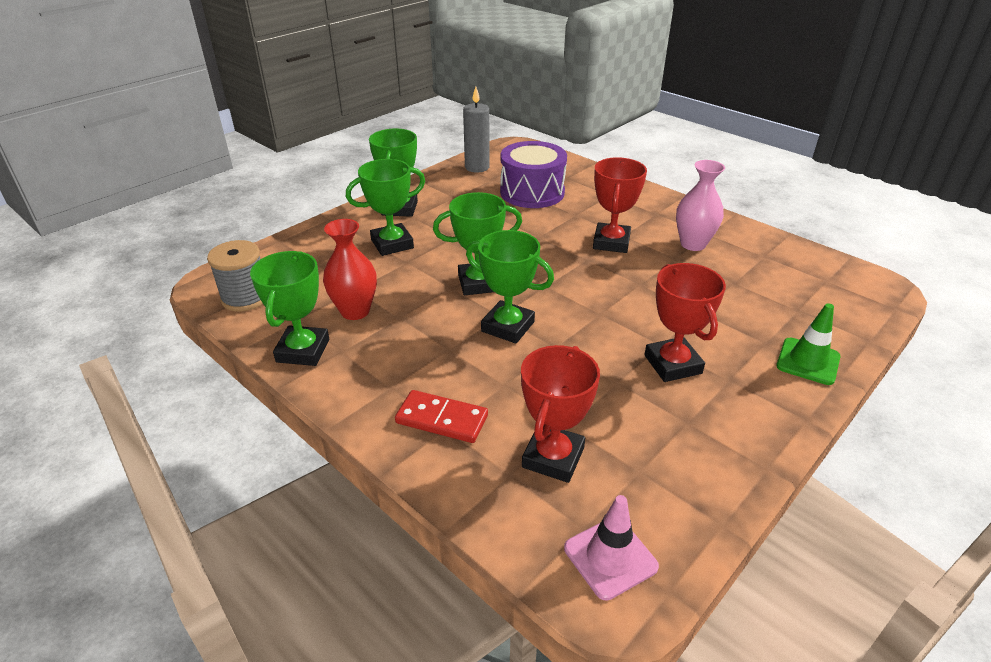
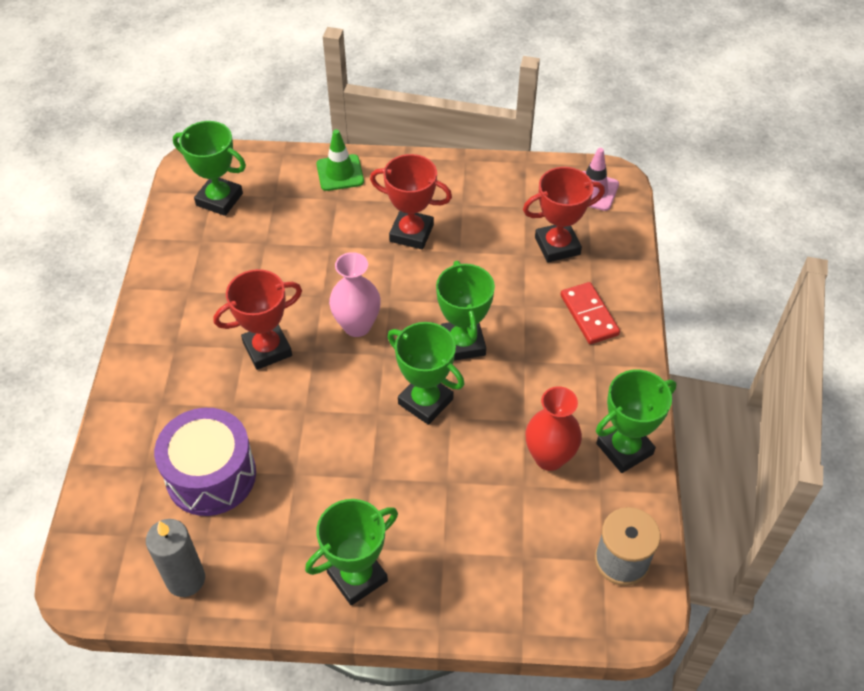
camera: 130 degrees left, 15 degrees up
green trophy [346,159,425,256] -> green trophy moved to [173,121,246,216]
red trophy [644,263,726,382] -> red trophy turned 75 degrees clockwise [370,154,452,250]
pink vase [676,160,725,251] -> pink vase moved to [329,252,381,337]

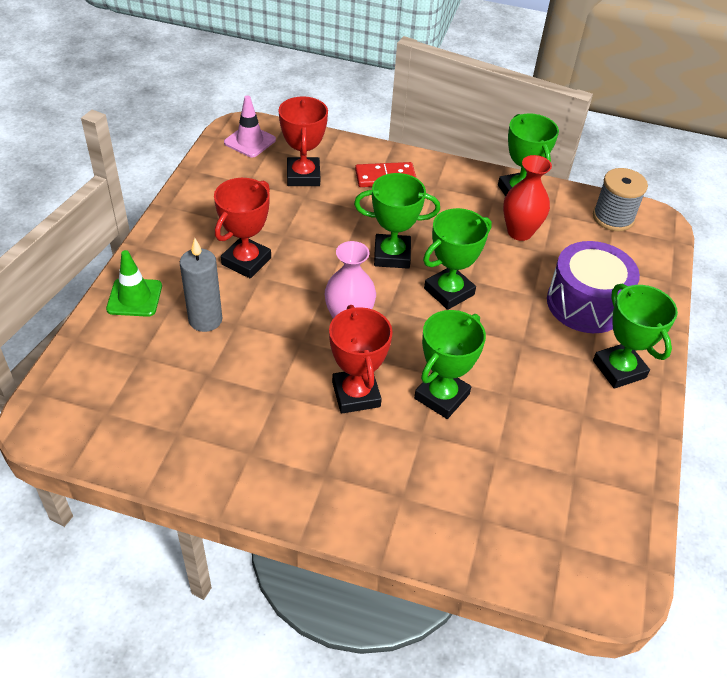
camera: 80 degrees left, 5 degrees down
grey candle [146,519,205,597] -> grey candle moved to [180,238,223,332]
purple drum [154,408,256,516] -> purple drum moved to [547,241,640,333]
green trophy [173,121,246,216] -> green trophy moved to [414,310,486,419]

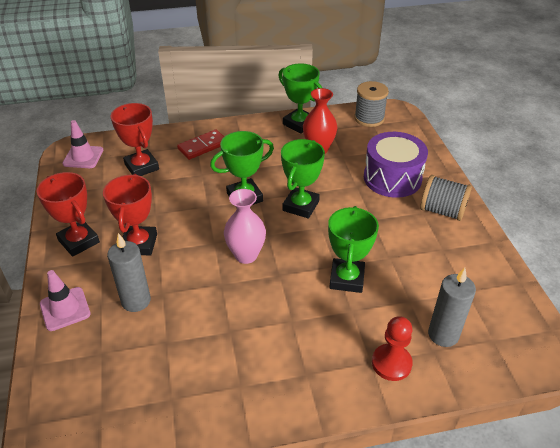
camera: 25 degrees left, 5 degrees down
green traffic cone [106,250,162,317] -> pink traffic cone [40,270,91,331]
red trophy [329,305,393,413] -> red trophy moved to [37,172,100,257]
green trophy [593,284,678,389] -> grey spool [420,175,472,221]
none -> red pawn [372,316,413,381]
none -> grey candle [428,267,476,347]

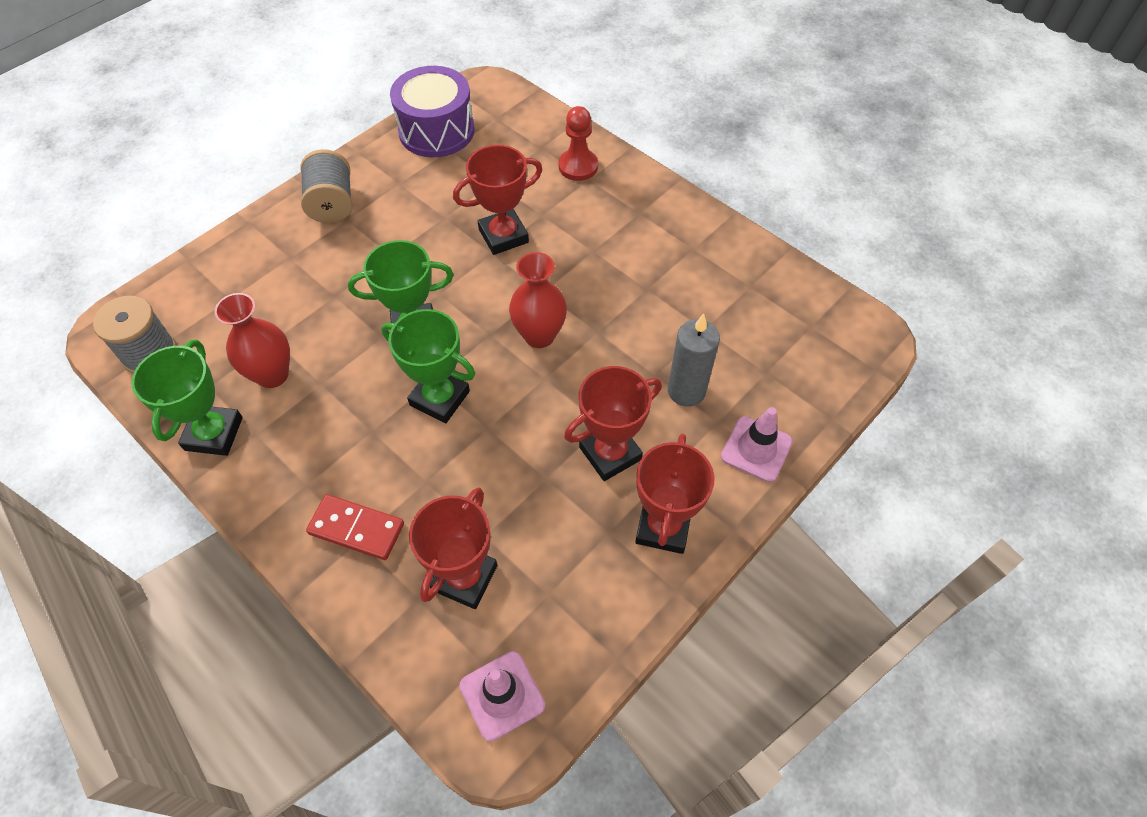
camera: 125 degrees left, 15 degrees up
pink vase [224,189,266,264] -> red vase [509,252,567,348]
green trophy [328,206,379,293] -> red trophy [453,145,542,255]
purple drum [364,132,428,198] -> purple drum moved to [390,66,474,157]
grey candle [428,267,476,347] -> none

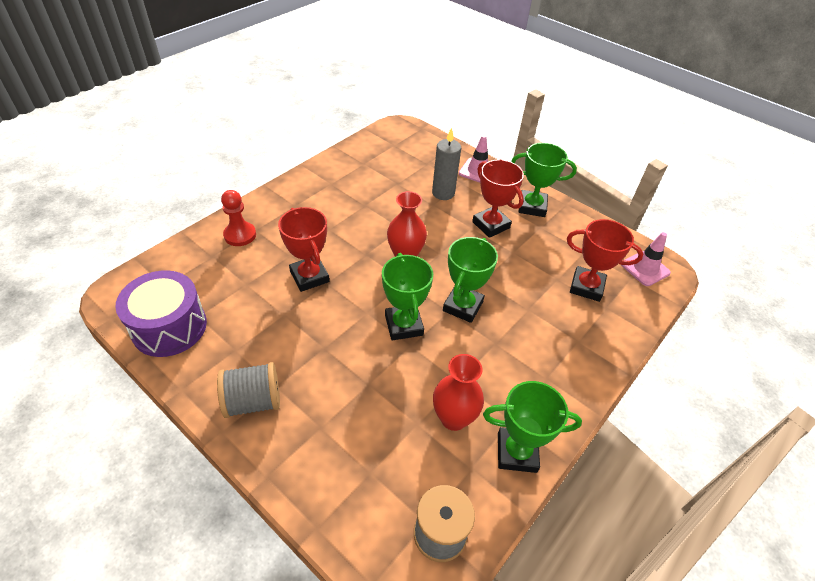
camera: 95 degrees left, 10 degrees down
red domino [306,494,404,560] -> none
red trophy [635,434,714,554] -> green trophy [511,143,577,217]

